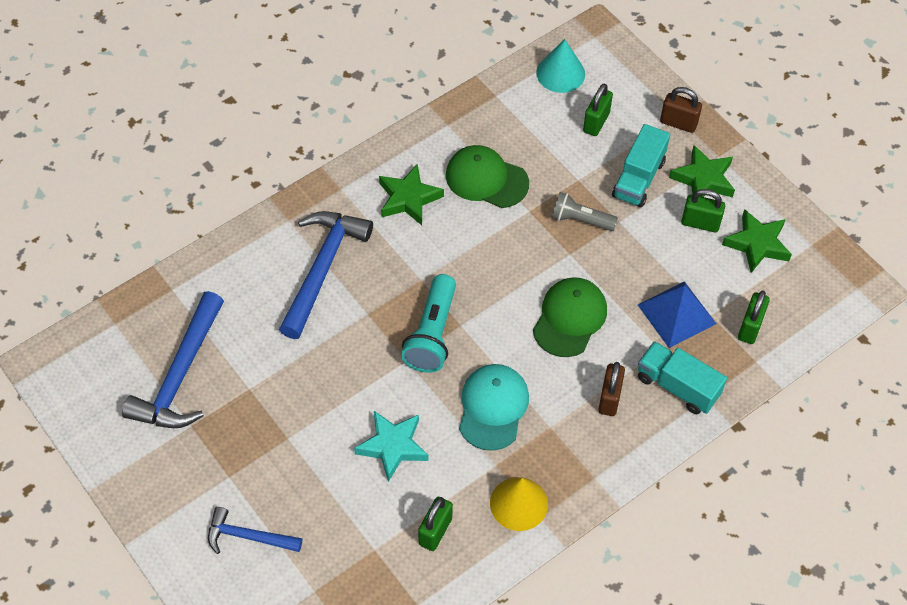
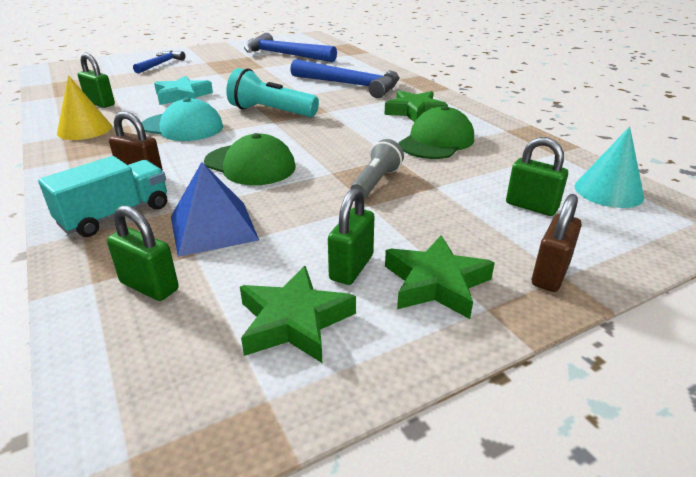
camera: 100 degrees right, 25 degrees down
turquoise truck [612,124,670,207] -> none

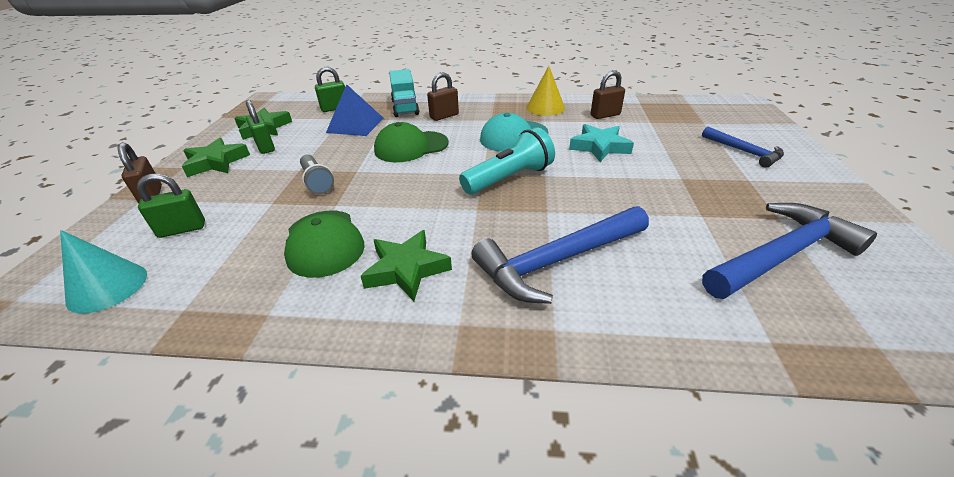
camera: 125 degrees right, 5 degrees up
green padlock [78,53,115,108] -> brown padlock [591,70,625,119]

